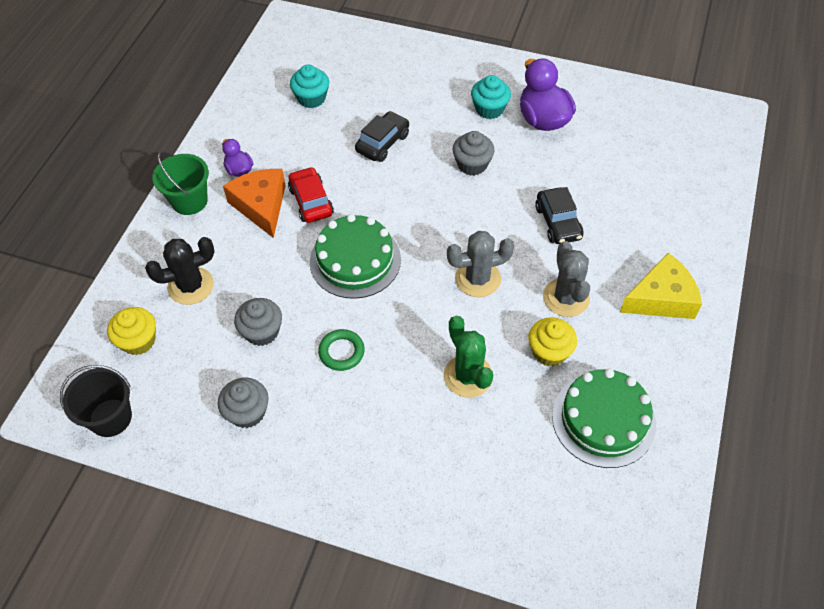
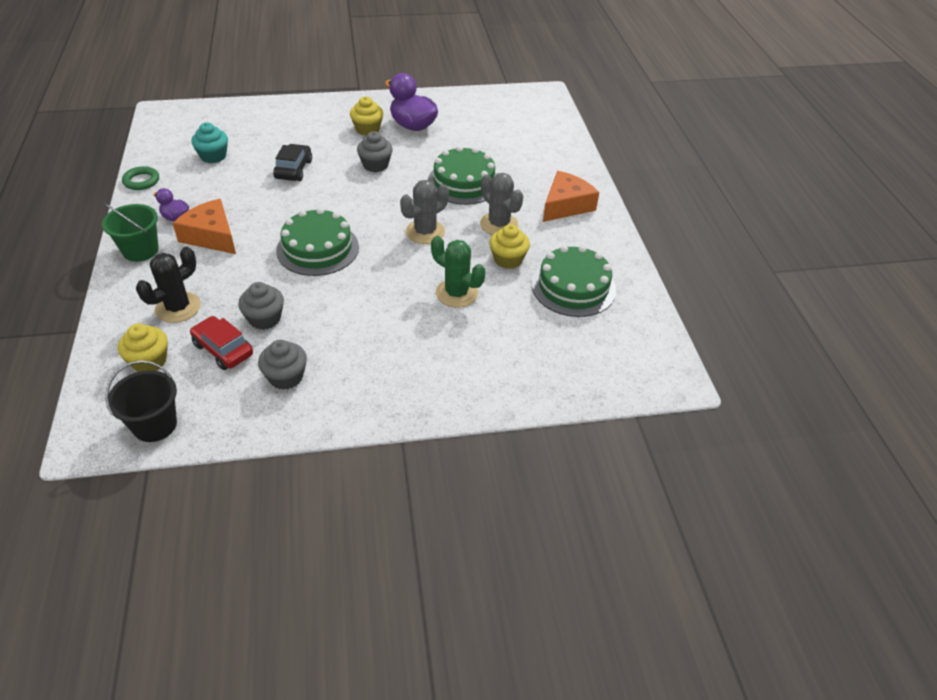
camera: 30 degrees left, 10 degrees down
red car [288,167,334,223] -> red car moved to [190,316,253,370]
green ring [318,329,365,371] -> green ring moved to [122,166,159,190]
turquoise cupcake [471,75,511,119] -> yellow cupcake [350,97,383,136]
black car [535,187,583,244] -> green cake [428,146,497,205]
yellow cheese [620,253,702,319] -> orange cheese [543,171,599,222]

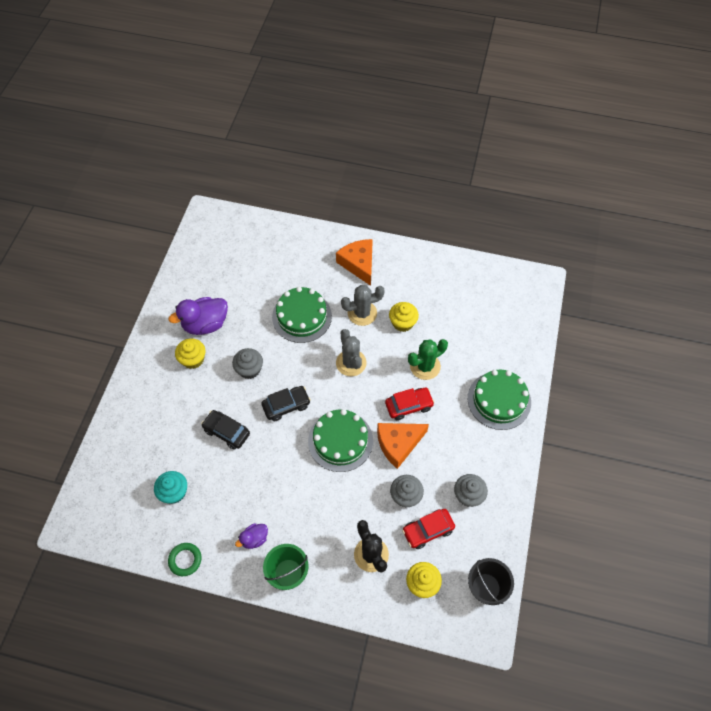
camera: 65 degrees left, 15 degrees up
orange cheese [172,199,236,254] -> orange cheese moved to [377,423,429,469]
green cake [531,245,616,317] -> green cake moved to [468,370,531,430]
none -> black car [261,386,311,421]
none -> red car [385,387,435,420]

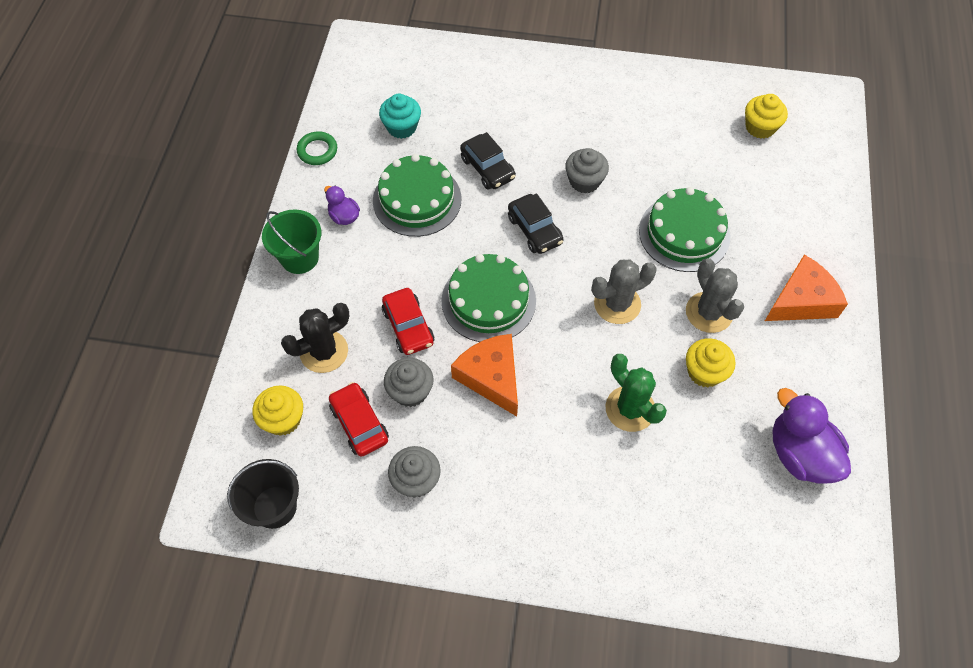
camera: 85 degrees right, 0 degrees up
purple duck [169,297,228,335] -> purple duck moved to [773,388,851,484]
yellow cupcake [175,338,206,369] -> yellow cupcake moved to [745,94,788,139]
black car [201,410,250,450] -> black car turned 120 degrees clockwise [460,132,516,189]
red car [385,387,435,420] -> red car moved to [382,288,434,355]
green cake [468,370,531,430] -> green cake moved to [373,154,462,237]

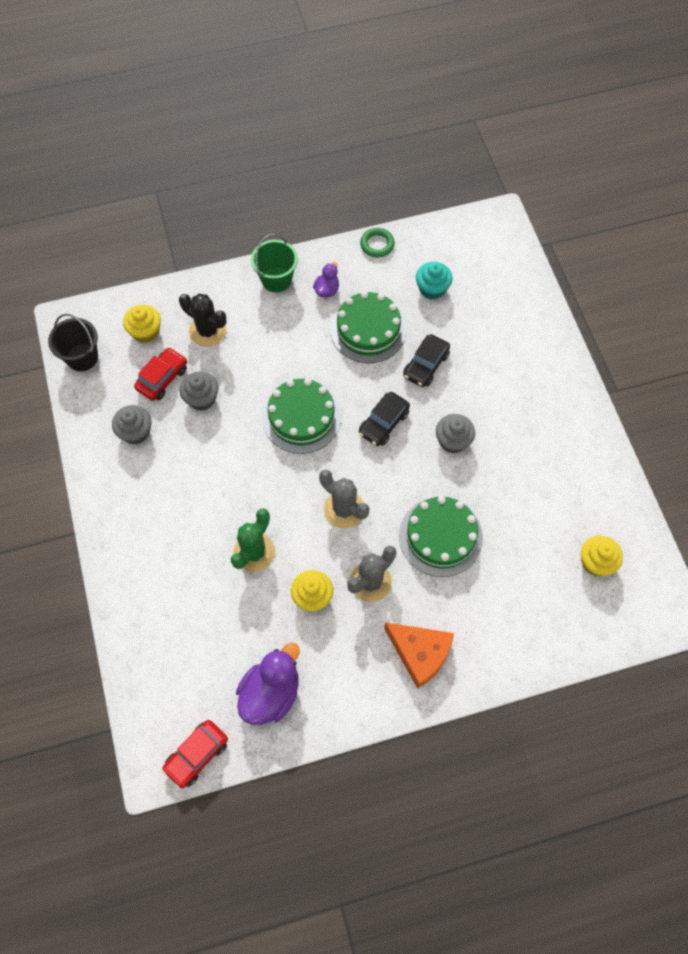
camera: 65 degrees right, 5 degrees up
red car [382,288,434,355] -> red car moved to [162,720,228,788]
orange cheese [451,334,518,417] -> none

